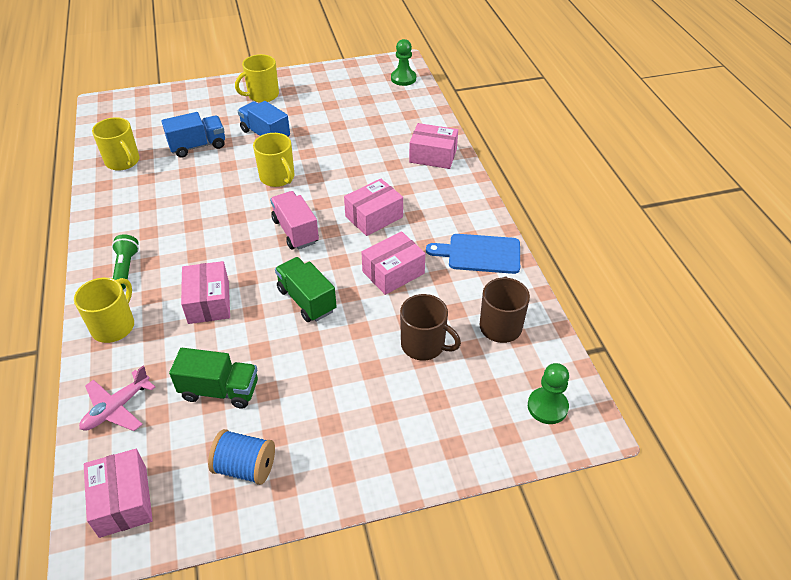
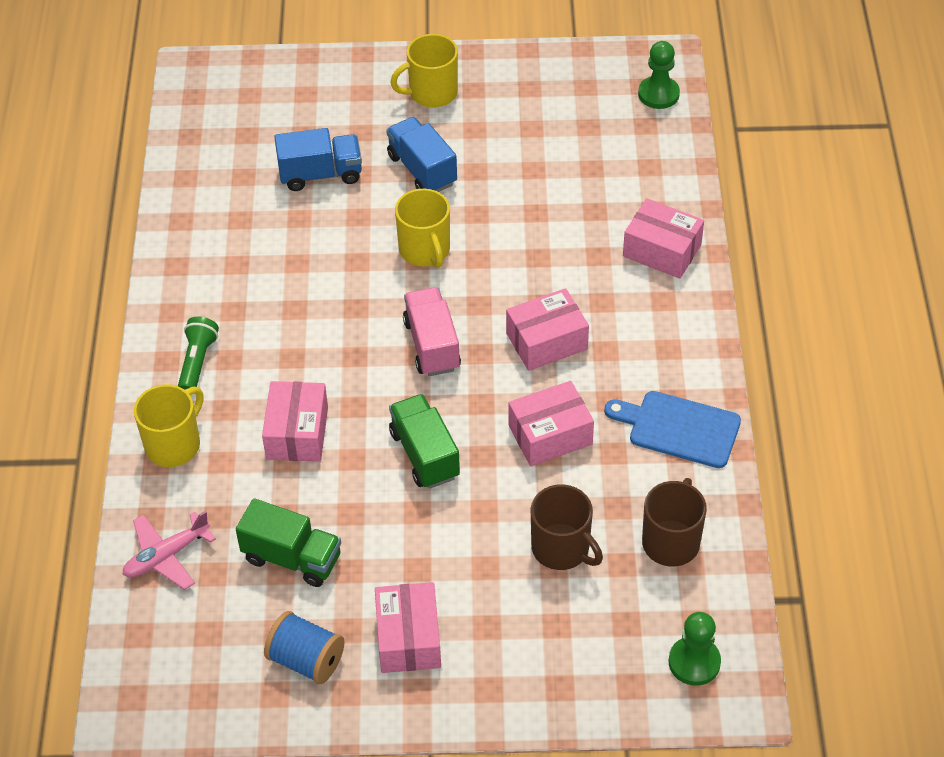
camera: 15 degrees right, 5 degrees up
pink box [84,449,153,538] -> pink box moved to [375,582,441,673]
yellow mug [92,117,140,171] -> none

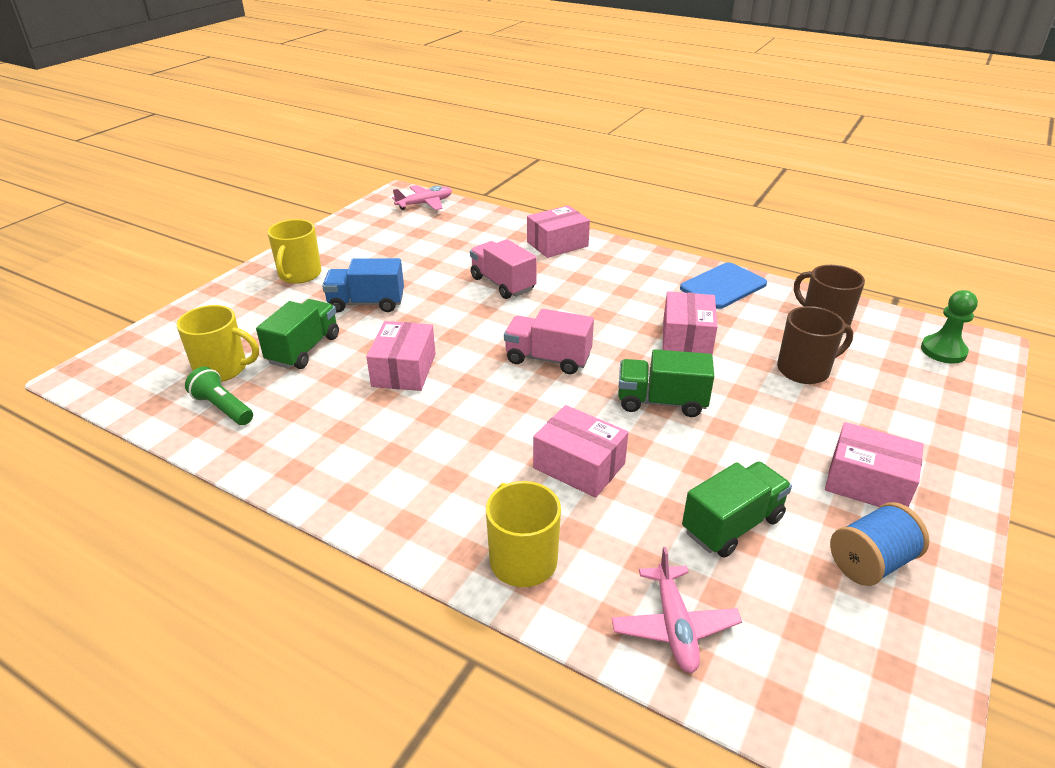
camera: 60 degrees left, 15 degrees down
green flashlight [178,316,219,390] -> green flashlight moved to [185,367,253,425]
blue truck [274,128,362,191] -> green truck [256,299,339,369]
yellow mug [395,189,450,268] -> yellow mug moved to [177,305,259,382]
pink box [506,288,589,371] -> pink box moved to [366,321,436,391]
green pawn [638,41,680,109] -> pink plane [392,185,452,210]
none -> pink truck [470,239,537,299]

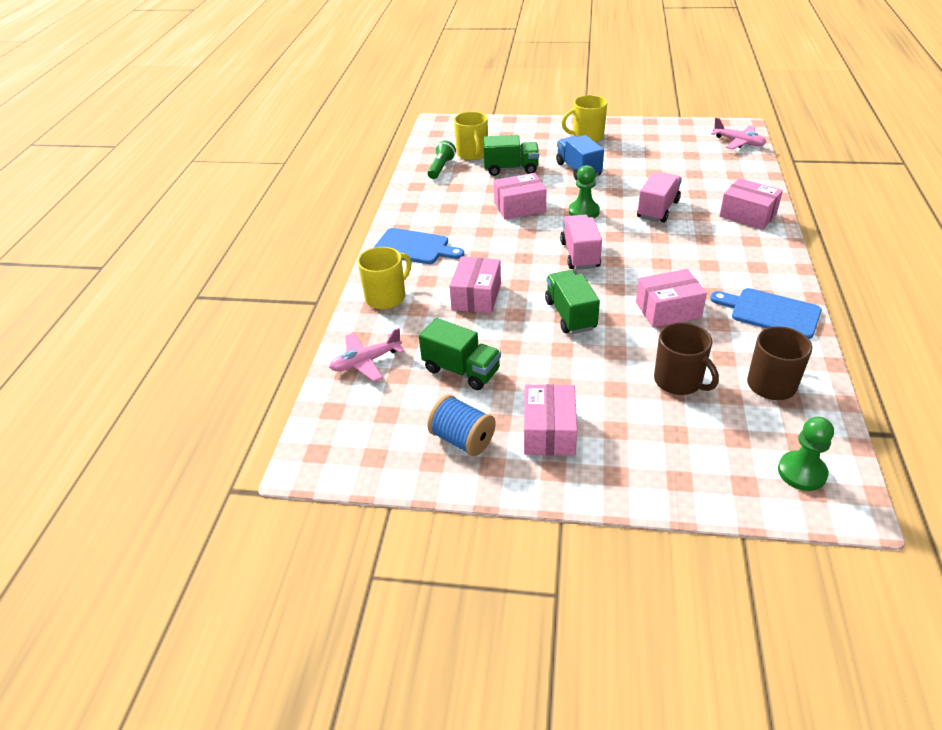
camera: 70 degrees right, 5 degrees up
none -> blue cutting board [373,228,464,264]
none -> green pawn [569,165,600,218]

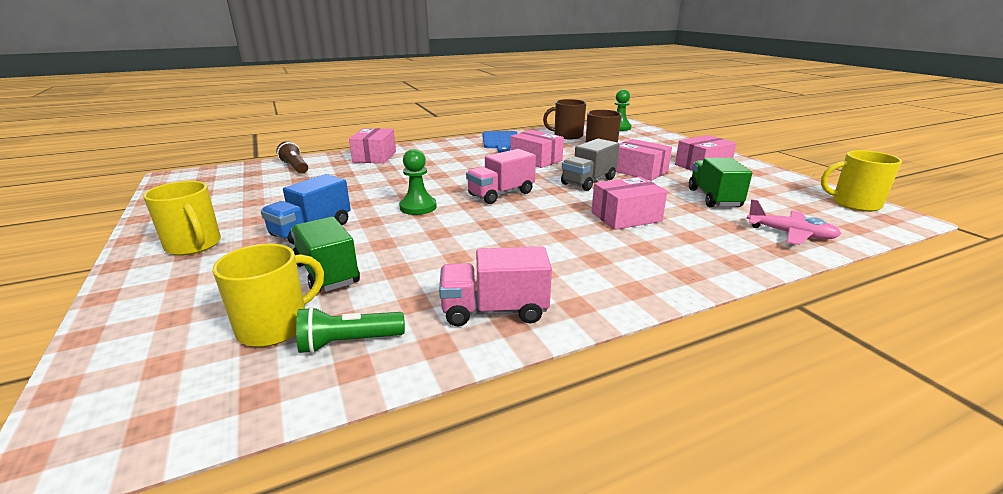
camera: 125 degrees left, 15 degrees down
yellow mug [357,247,412,309] -> yellow mug moved to [821,150,902,212]
blue cutting board [373,228,464,264] -> none
blue spool [427,395,496,456] -> none
pink box [494,173,547,220] -> pink box moved to [615,139,672,181]
green truck [545,270,600,334] -> grey truck [561,139,620,191]
pink truck [637,172,682,223] -> pink truck moved to [439,246,552,326]
pink plane [711,118,766,149] -> none
none -> brown flashlight [276,141,308,174]

